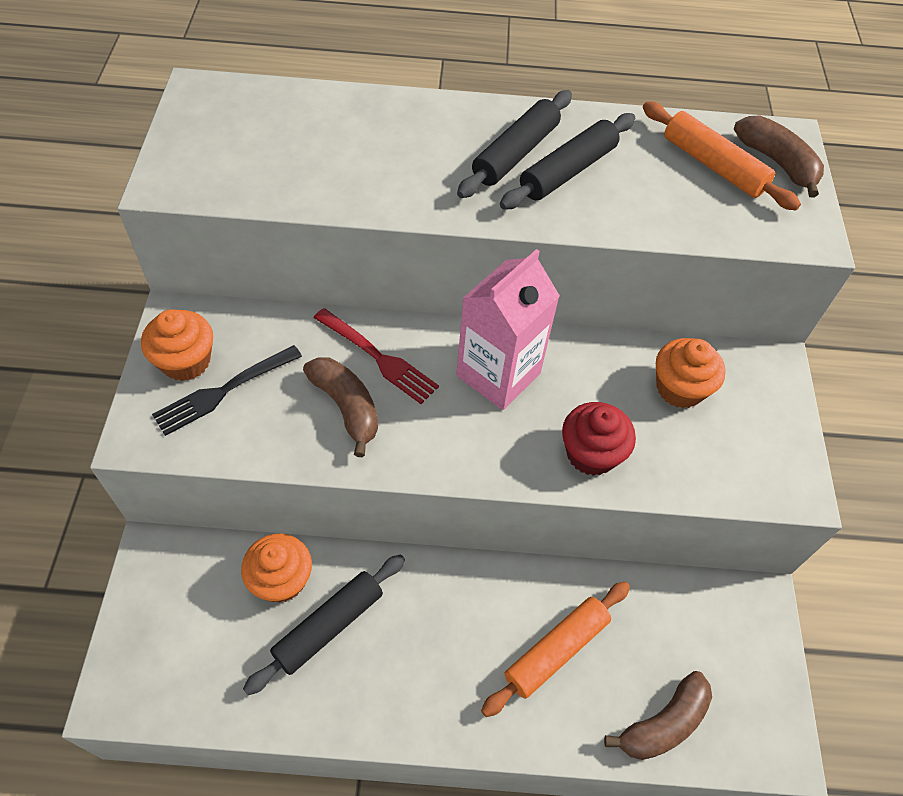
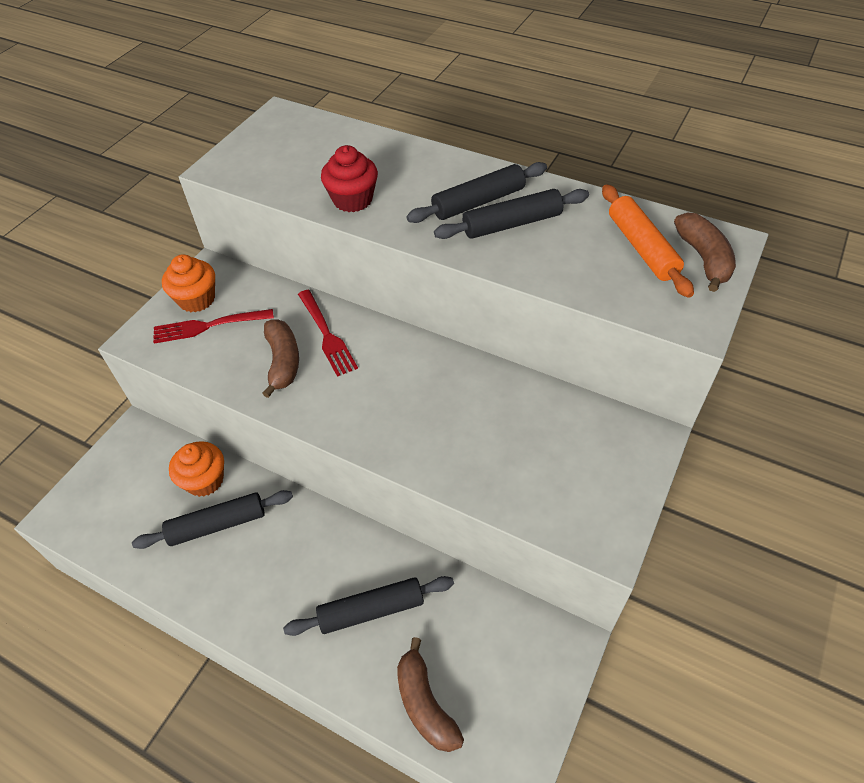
camera: 30 degrees right, 5 degrees down
black fork [152,345,302,436] -> red fork [153,309,274,344]
pink carton [456,249,560,410] -> none
orange rolling pin [481,582,630,717] -> black rolling pin [283,576,454,636]
red cupcake [562,402,636,476] -> red cupcake moved to [321,145,378,212]
brown banana [604,671,712,760] -> brown banana turned 75 degrees clockwise [397,637,464,752]
orange cupcake [656,338,726,408] -> none

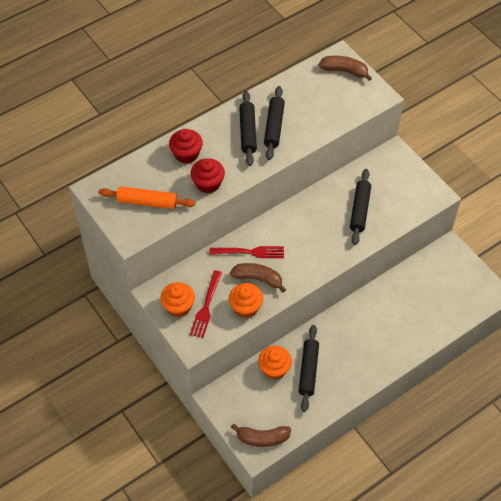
camera: 65 degrees left, 5 degrees up
black rolling pin [283,576,454,636] -> black rolling pin moved to [350,169,371,245]
brown banana [397,637,464,752] -> brown banana moved to [231,424,291,447]
orange rolling pin [602,184,694,298] -> orange rolling pin moved to [98,186,195,209]
none -> red cupcake [169,129,203,164]
none -> orange cupcake [229,283,263,318]

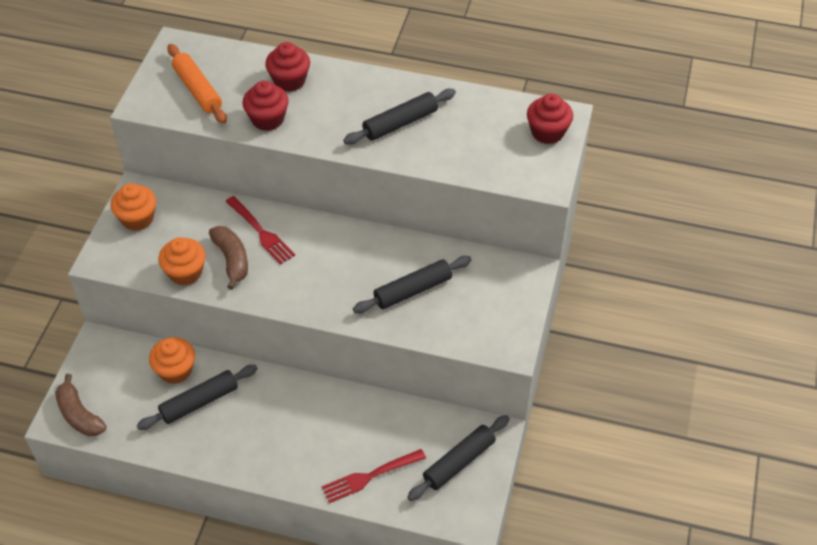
camera: 50 degrees right, 5 degrees down
red fork [190,270,222,338] -> red fork moved to [322,449,426,503]
black rolling pin [239,91,257,166] -> black rolling pin moved to [407,415,510,501]
brown banana [319,56,372,81] -> red cupcake [527,94,573,144]

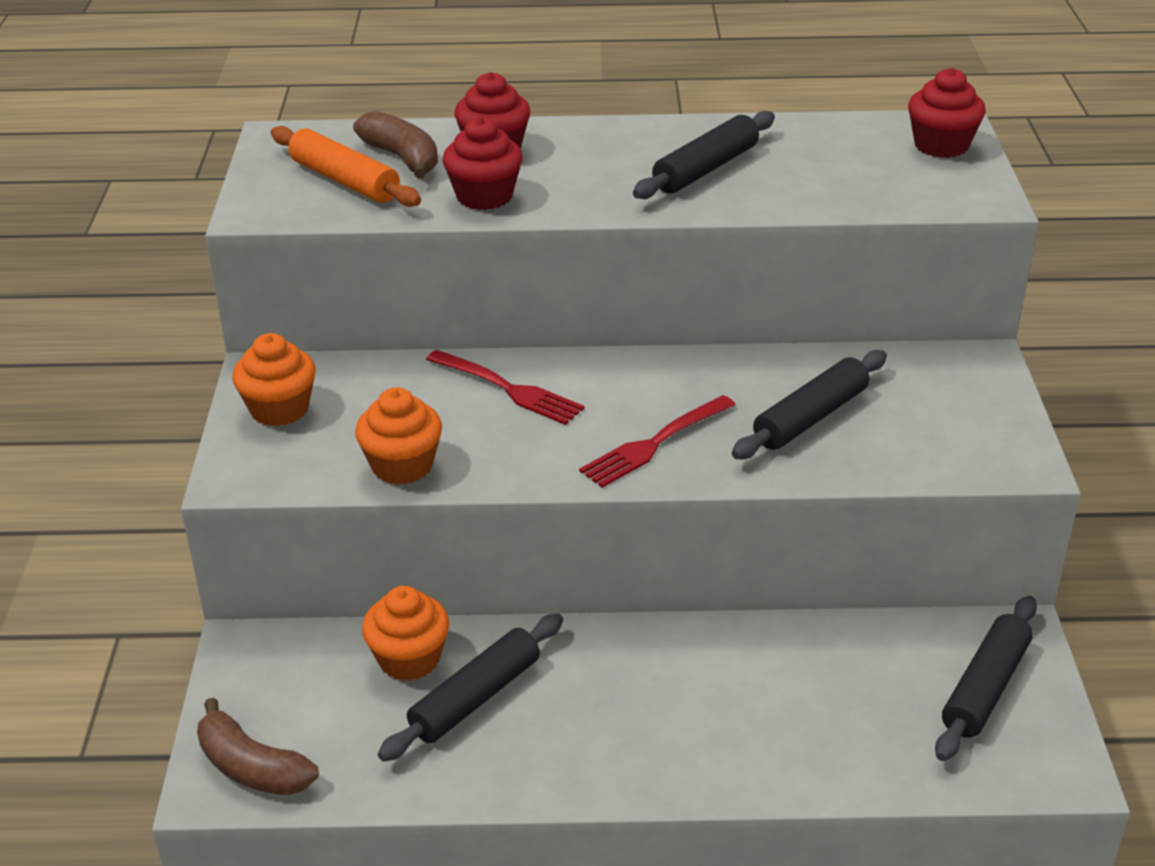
camera: 15 degrees left, 15 degrees down
brown banana [209,226,248,290] -> brown banana moved to [353,111,438,178]
red fork [322,449,426,503] -> red fork moved to [579,395,736,488]

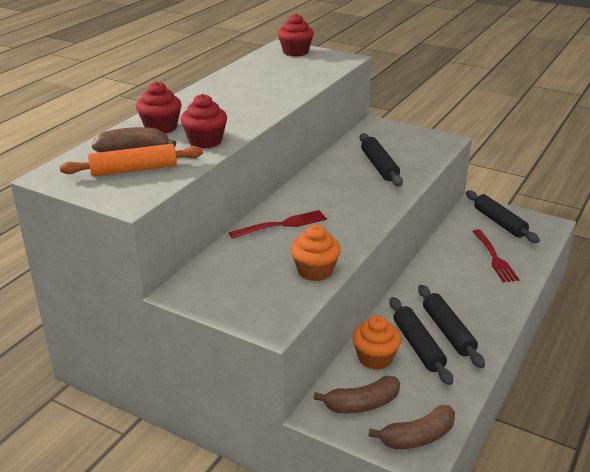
camera: 60 degrees left, 5 degrees down
orange cupcake [232,333,316,426] -> none
red fork [579,395,736,488] -> red fork moved to [472,229,520,283]
black rolling pin [633,111,775,199] -> black rolling pin moved to [418,285,485,368]
none -> brown banana [313,375,400,413]

